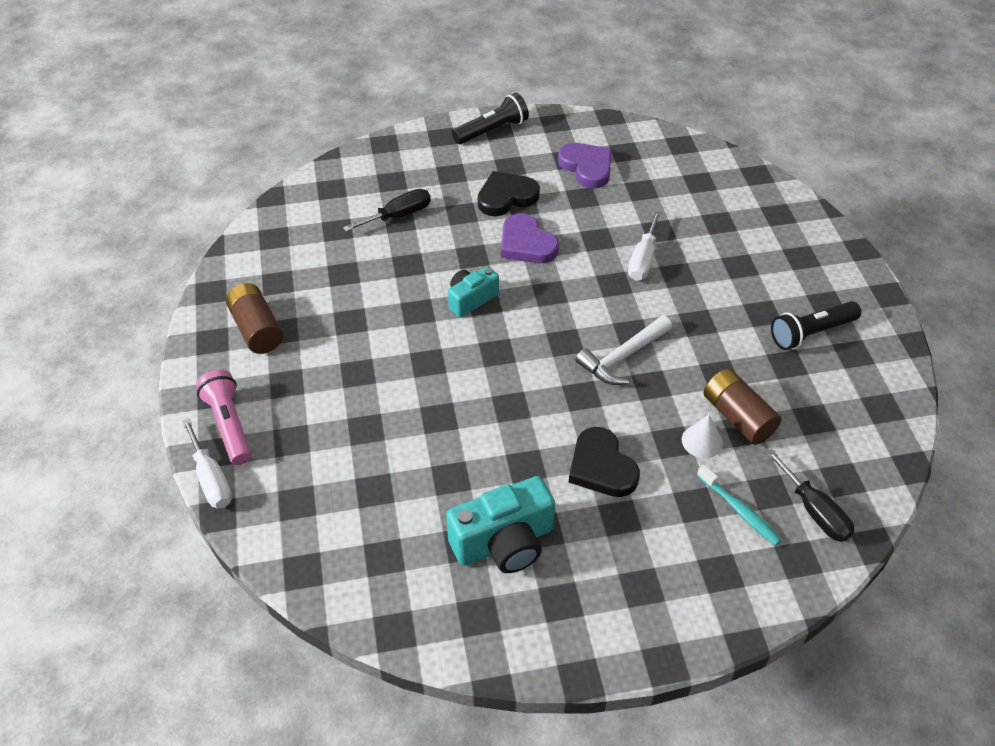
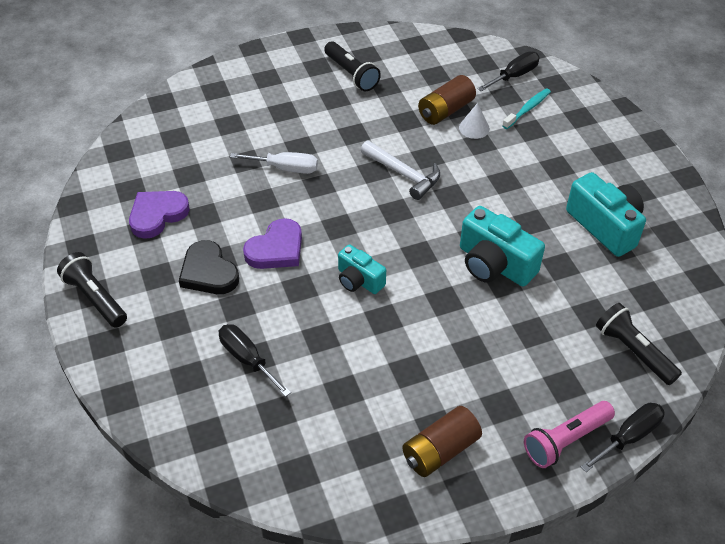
camera: 100 degrees left, 0 degrees up
white screwdriver [182,418,232,508] -> black screwdriver [581,403,665,472]
black heart [569,427,640,497] -> none
none -> turquoise camera [460,206,545,286]
none -> black flashlight [596,303,682,385]

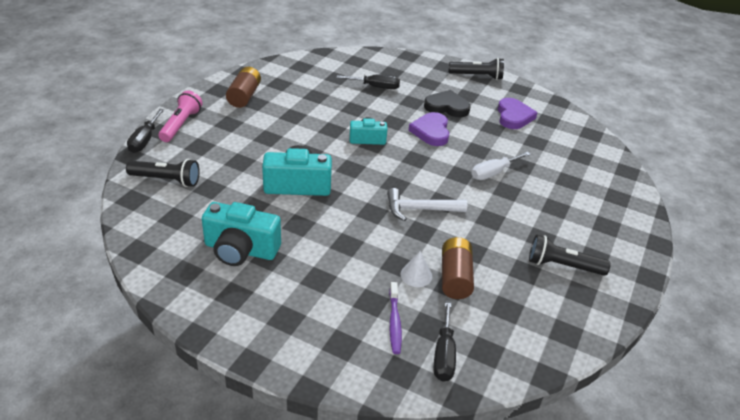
camera: 135 degrees right, 10 degrees down
turquoise toothbrush [502,88,551,129] -> purple toothbrush [389,282,402,354]

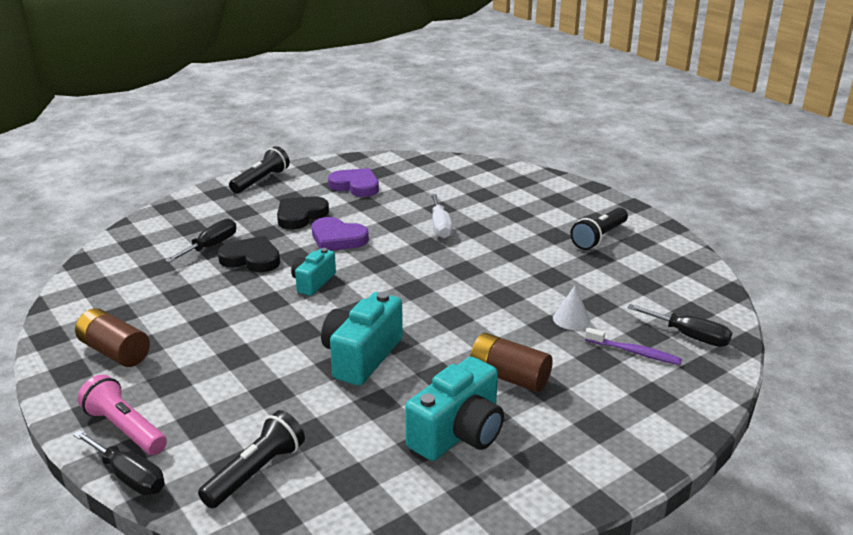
camera: 60 degrees left, 10 degrees down
white hammer [387,188,467,221] -> none
brown battery [442,237,474,299] -> brown battery moved to [470,333,553,392]
none -> black heart [218,236,280,272]

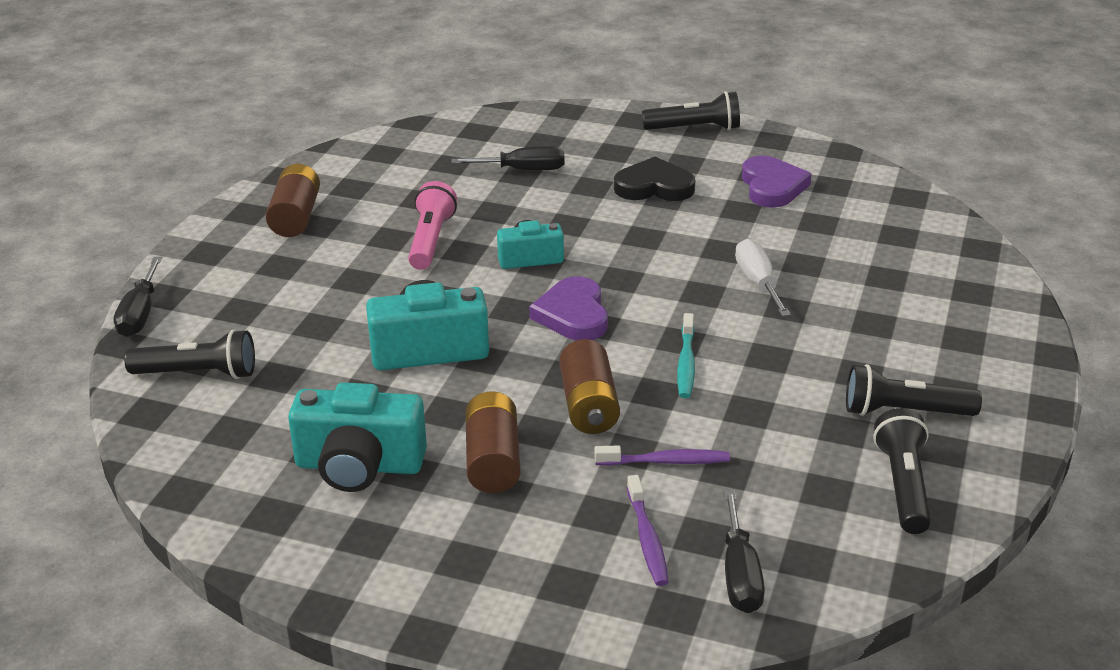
camera: 55 degrees right, 5 degrees up
pink flashlight [78,374,167,455] -> pink flashlight moved to [408,181,457,270]
black heart [218,236,280,272] -> none
purple heart [312,217,369,251] -> purple heart moved to [529,276,608,341]
white screwdriver [431,194,453,239] -> white screwdriver turned 120 degrees clockwise [735,239,791,317]
white cone [553,286,590,330] -> purple toothbrush [594,446,730,466]
none -> brown battery [559,339,620,434]
none -> turquoise toothbrush [677,313,695,398]
none -> black flashlight [873,408,931,534]

